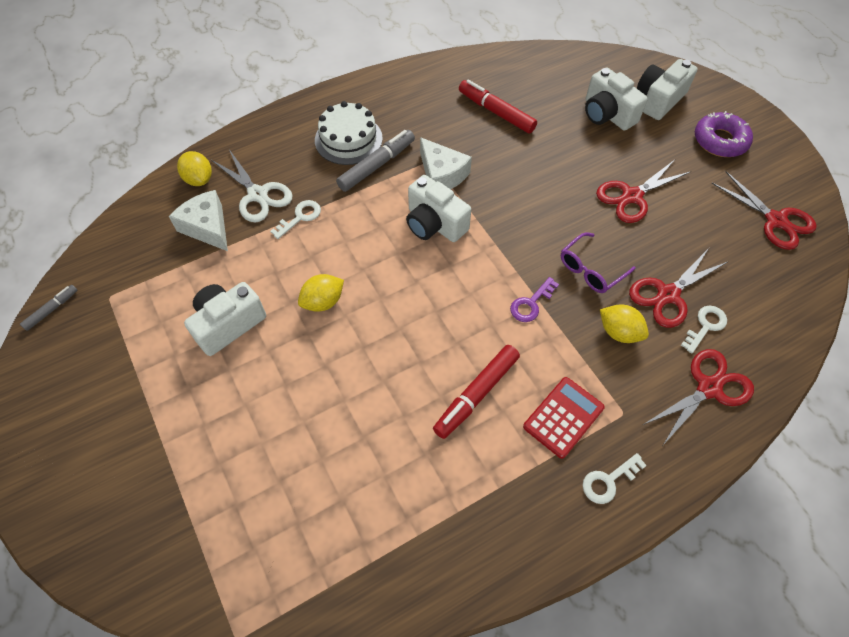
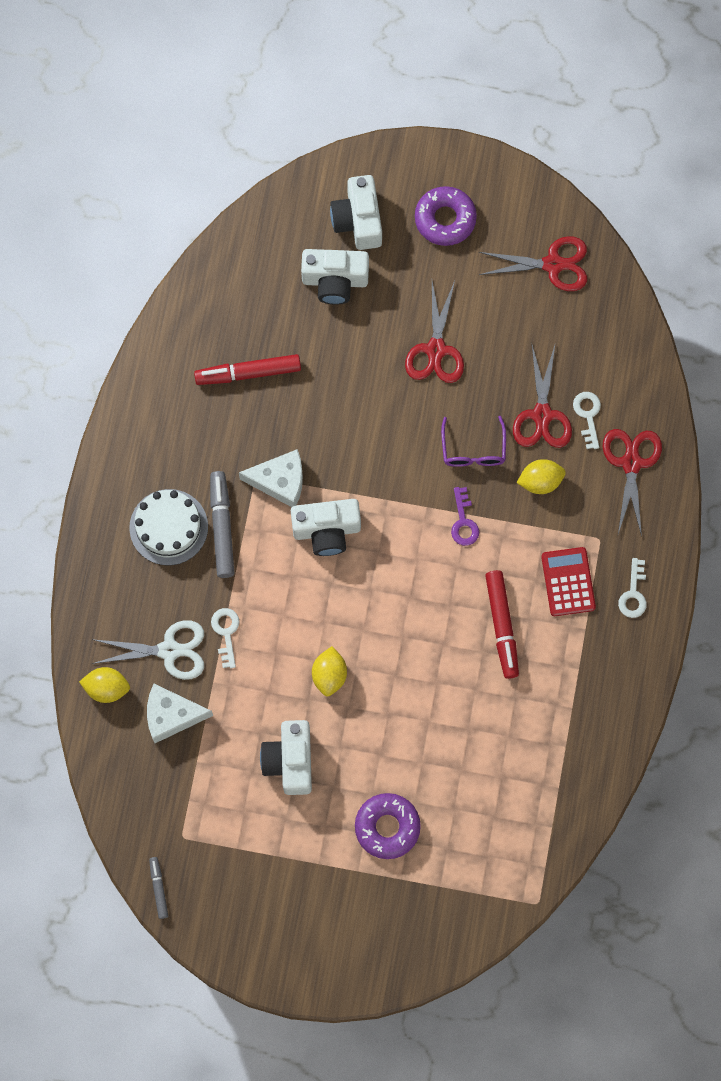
camera: 50 degrees left, 15 degrees up
none -> purple donut [355,793,421,859]

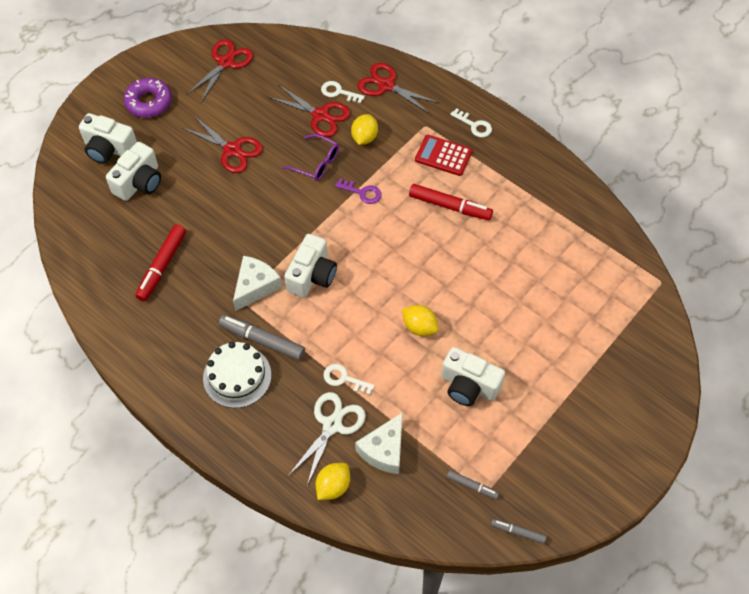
camera: 60 degrees left, 15 degrees down
purple donut [355,793,421,859] -> none
none -> grey marker [447,470,499,500]

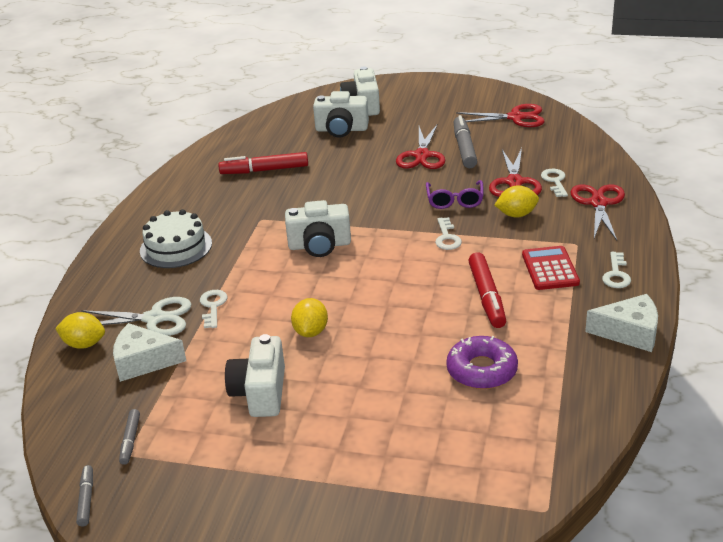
camera: 65 degrees right, 25 degrees down
purple donut [124,78,172,118] -> purple donut moved to [446,336,518,389]
grey marker [219,315,305,360] -> grey marker moved to [454,115,477,168]
white cheese [233,256,282,311] -> white cheese moved to [585,294,658,352]
purple key [335,179,382,204] -> white key [435,217,462,250]

